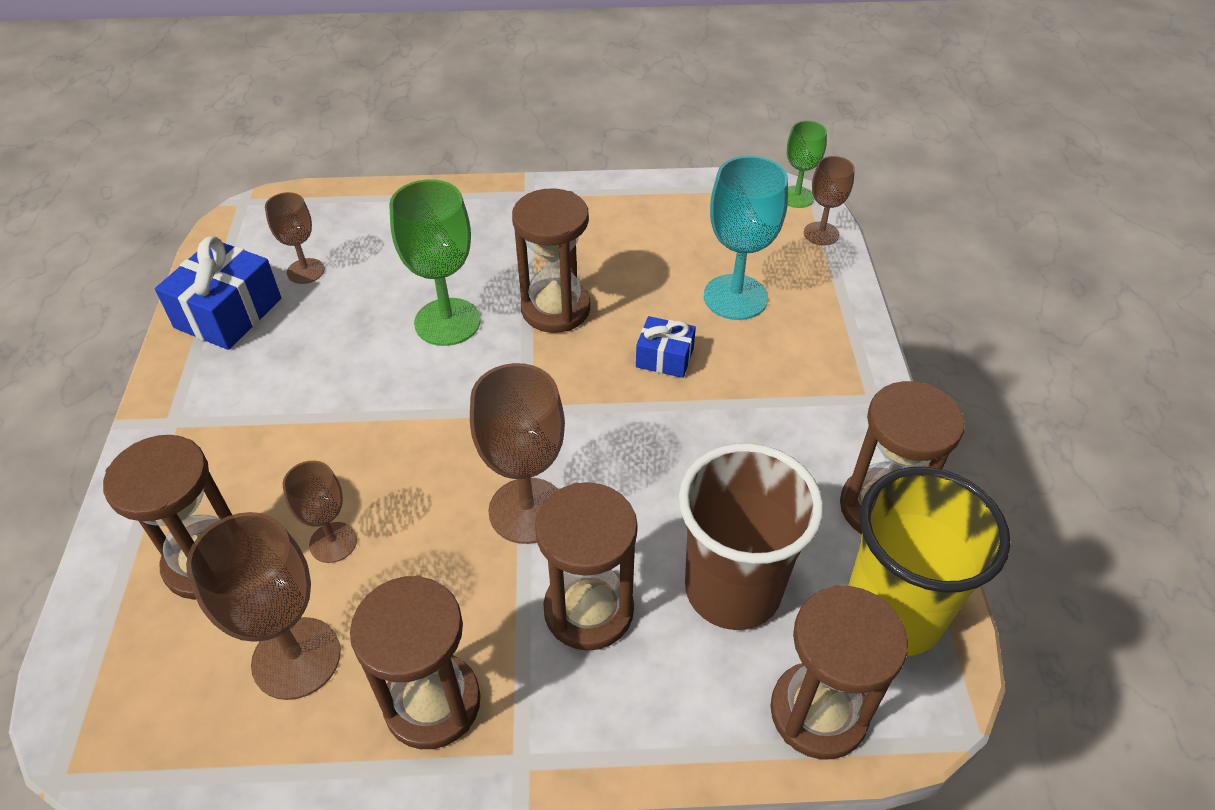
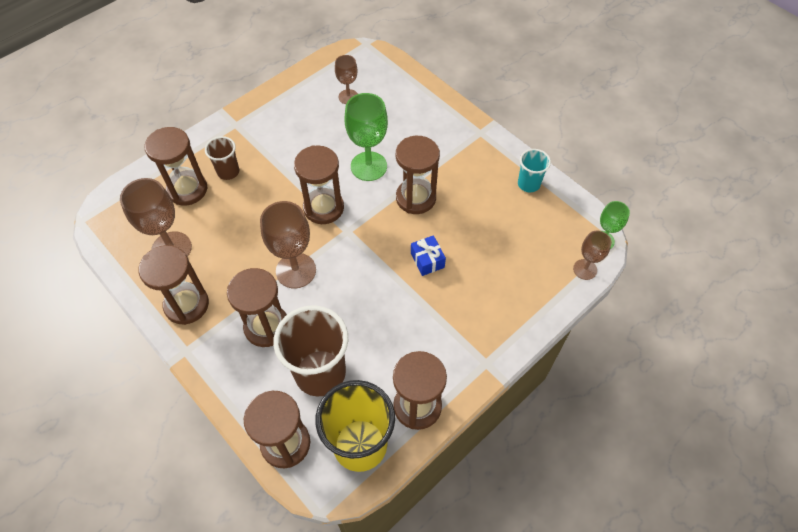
camera: 50 degrees right, 10 degrees up
blue gift [155,236,281,350] -> none
brown goblet [283,461,357,563] -> none
turquoise goblet [704,156,788,320] -> none
none -> brown cup [205,136,239,180]
none -> brown hourglass [294,145,344,224]
none -> turquoise cup [518,149,551,192]

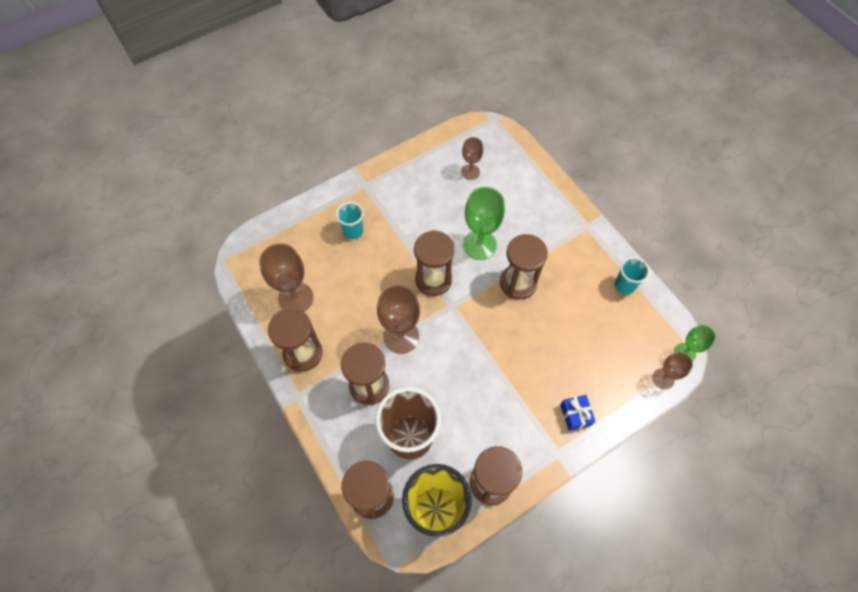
camera: 10 degrees right, 5 degrees up
brown hourglass [144,127,207,206] -> none
brown cup [205,136,239,180] -> turquoise cup [336,202,364,239]
blue gift [411,235,446,276] -> blue gift moved to [560,395,595,431]

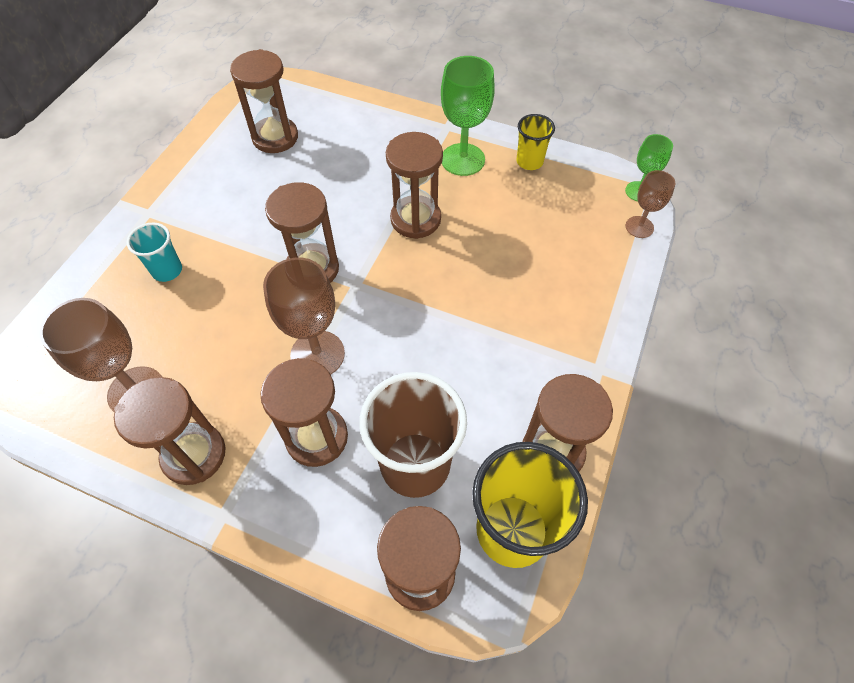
camera: 35 degrees left, 5 degrees down
brown goblet [461,137,483,180] -> brown hourglass [230,49,298,153]
green goblet [463,187,505,260] -> green goblet moved to [441,56,495,176]
blue gift [560,395,595,431] -> none
turquoise cup [615,257,650,294] -> yellow cup [516,114,555,170]

